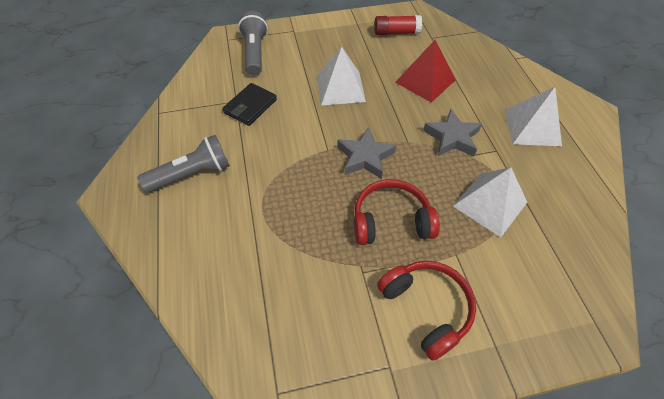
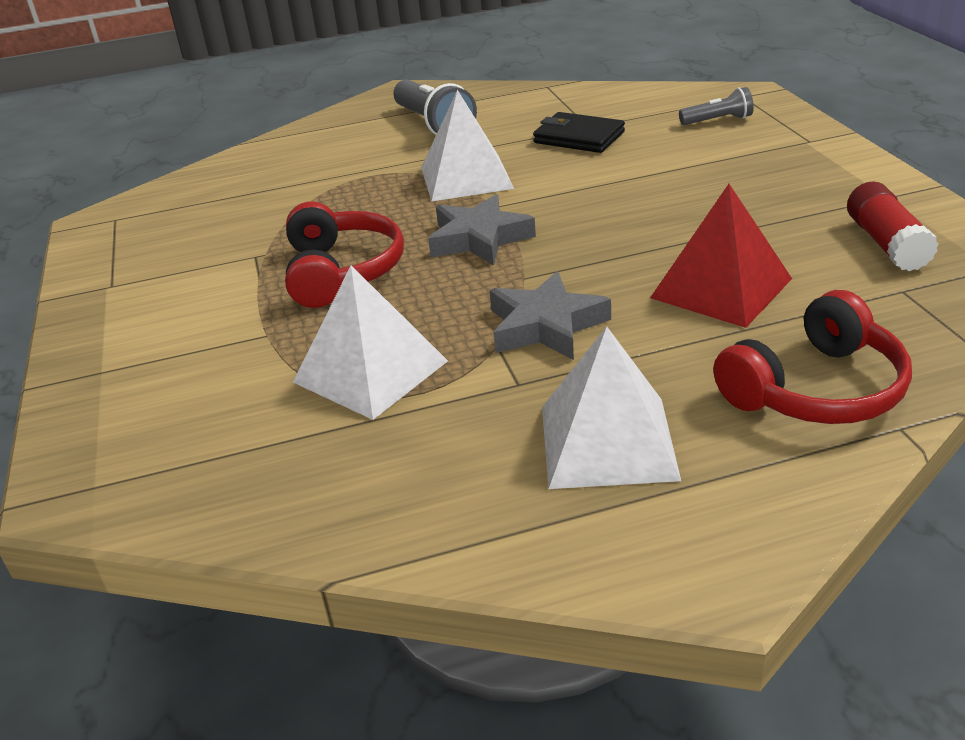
camera: 90 degrees right, 20 degrees down
grey flashlight [238,11,268,76] -> grey flashlight [679,87,754,125], size x0.56
white pyramid [317,47,366,106] -> white pyramid moved to [421,90,514,202]
red headphones [377,261,476,361] -> red headphones moved to [713,290,912,424]

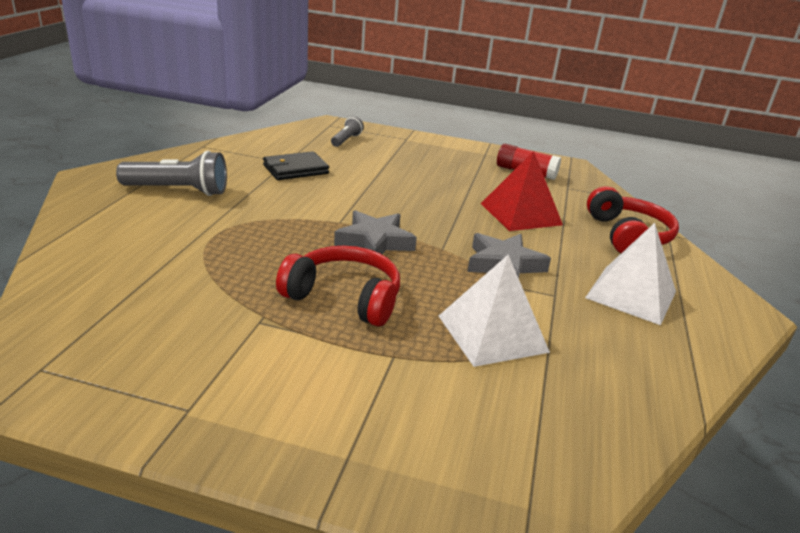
camera: 65 degrees left, 5 degrees down
white pyramid [421,90,514,202] -> none

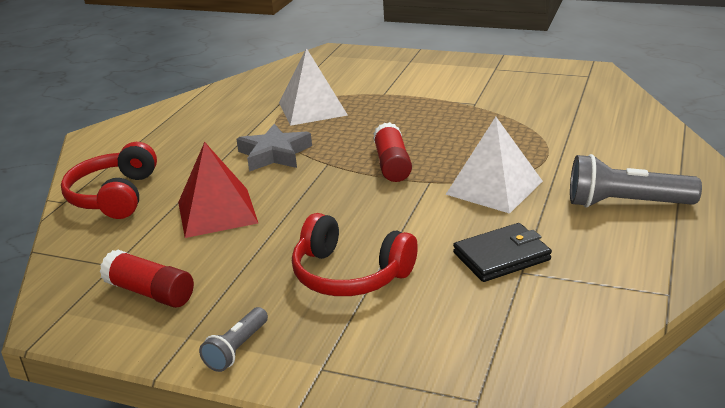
camera: 170 degrees left, 0 degrees up
red headphones [276,246,400,326] -> red headphones moved to [292,213,418,296]
grey flashlight [331,116,364,147] -> grey flashlight moved to [199,307,268,372]
grey star [334,210,417,254] -> red glue stick [373,122,412,182]
white pyramid [585,223,676,325] -> white pyramid moved to [445,117,543,214]

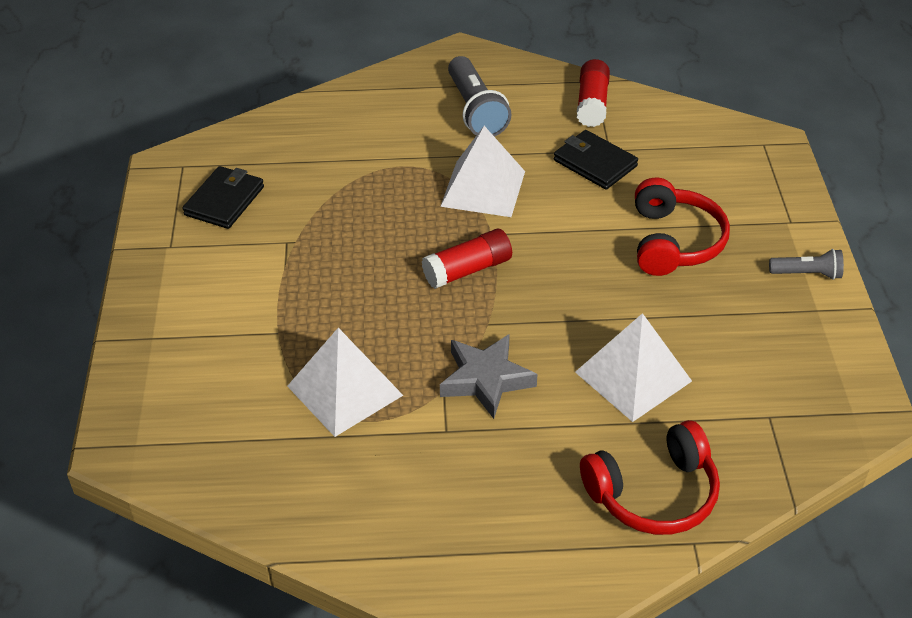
camera: 115 degrees left, 15 degrees up
red glue stick [100,249,194,308] -> red glue stick moved to [577,59,610,127]
red pyramid [178,142,258,238] -> white pyramid [575,313,692,422]
none -> black wallet [182,166,264,229]

